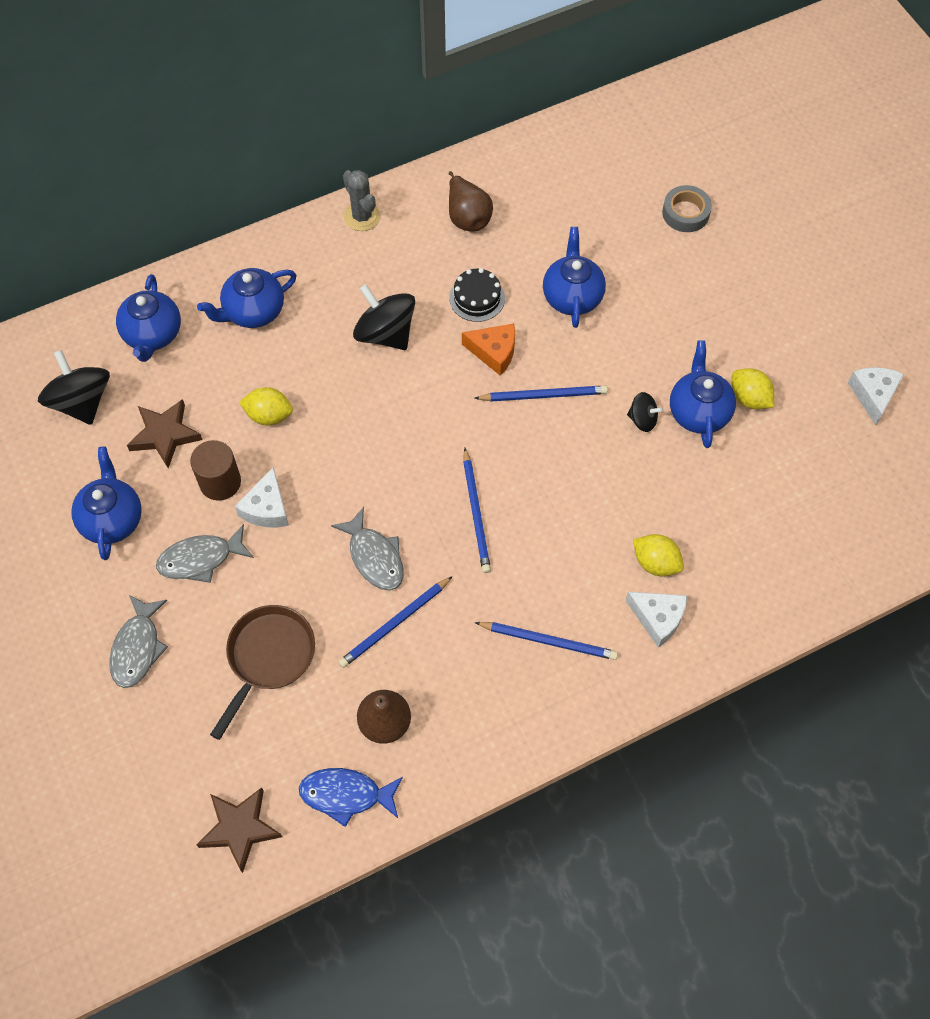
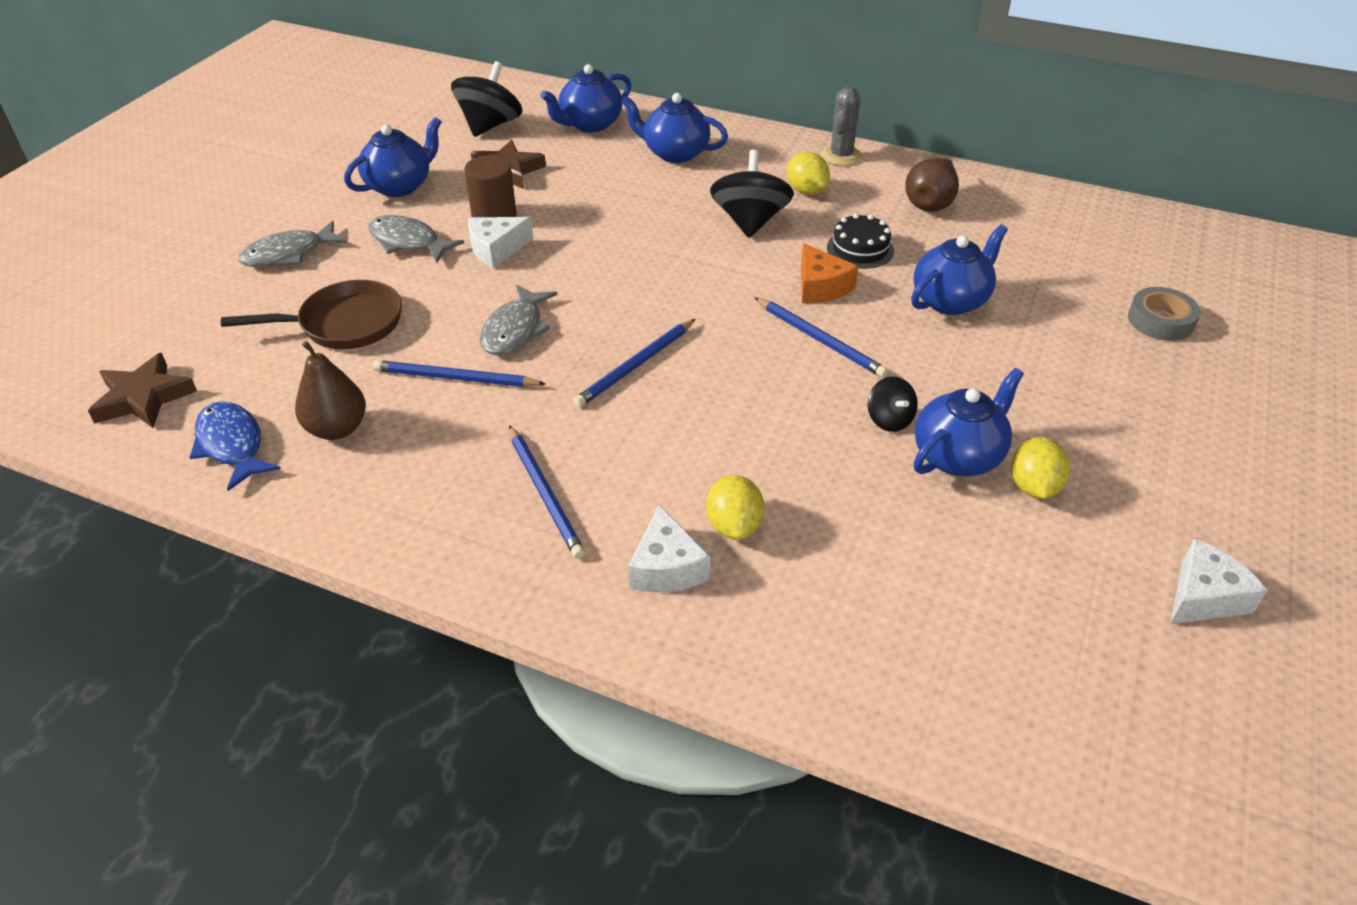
camera: 50 degrees right, 20 degrees down
yellow lemon [239,387,293,426] -> yellow lemon moved to [787,152,830,195]

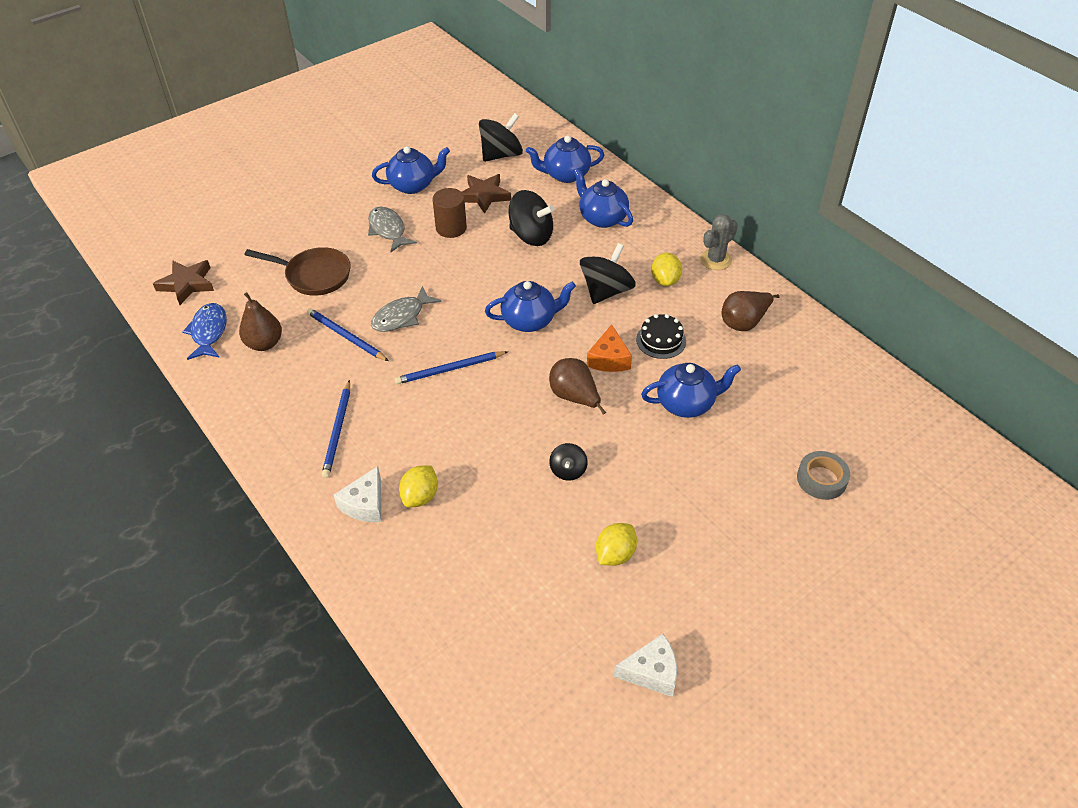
camera: 30 degrees right, 5 degrees up
grey fish [238,221,348,267] -> none
white cheese [468,217,533,268] -> none
blue pencil [754,297,888,378] -> brown pear [549,358,606,415]
blue teapot [914,368,1024,476] -> blue teapot moved to [485,281,576,332]
none -> black spinning top [509,190,554,246]

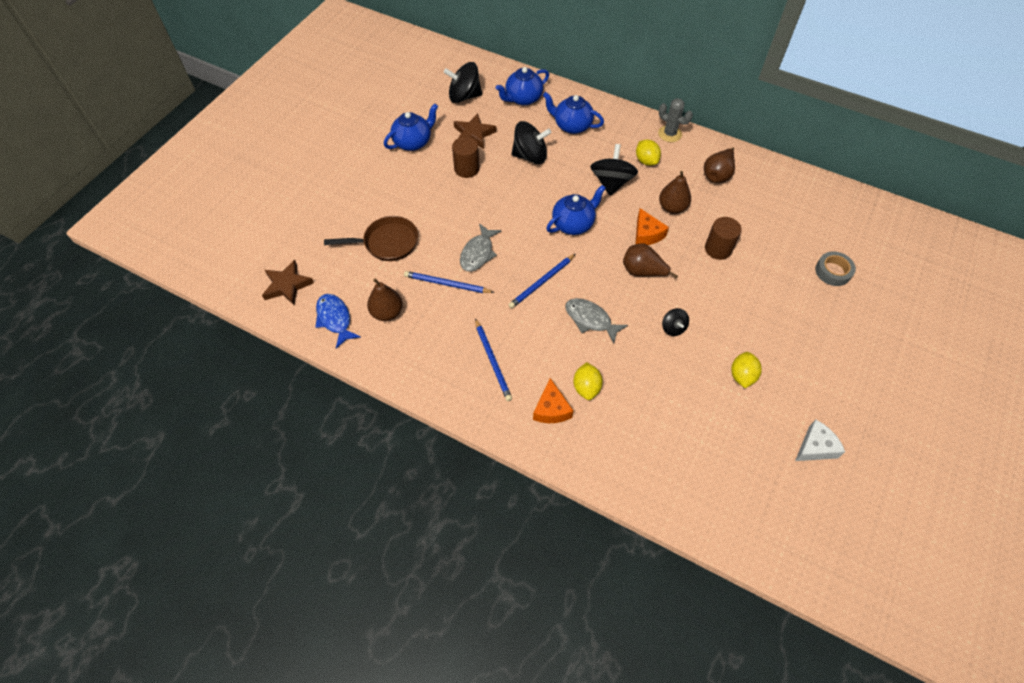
camera: 25 degrees left, 10 degrees up
white cheese [334,466,381,522] -> orange cheese [533,378,573,423]
grey fish [368,207,417,252] -> grey fish moved to [565,298,628,344]
black spinning top [479,113,523,162] -> black spinning top turned 120 degrees counterclockwise [444,62,482,103]
black cake [636,314,686,359] -> brown pear [659,171,691,214]
blue teapot [641,363,741,418] -> brown cylinder [705,217,742,260]
grey cactus [700,214,738,270] -> grey cactus turned 75 degrees counterclockwise [658,98,693,142]

